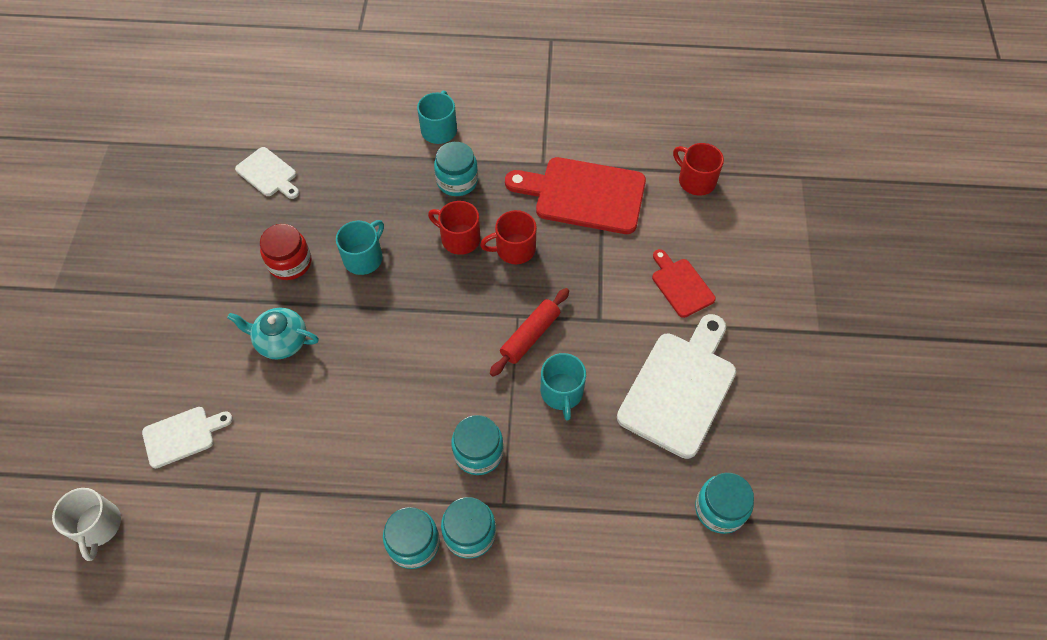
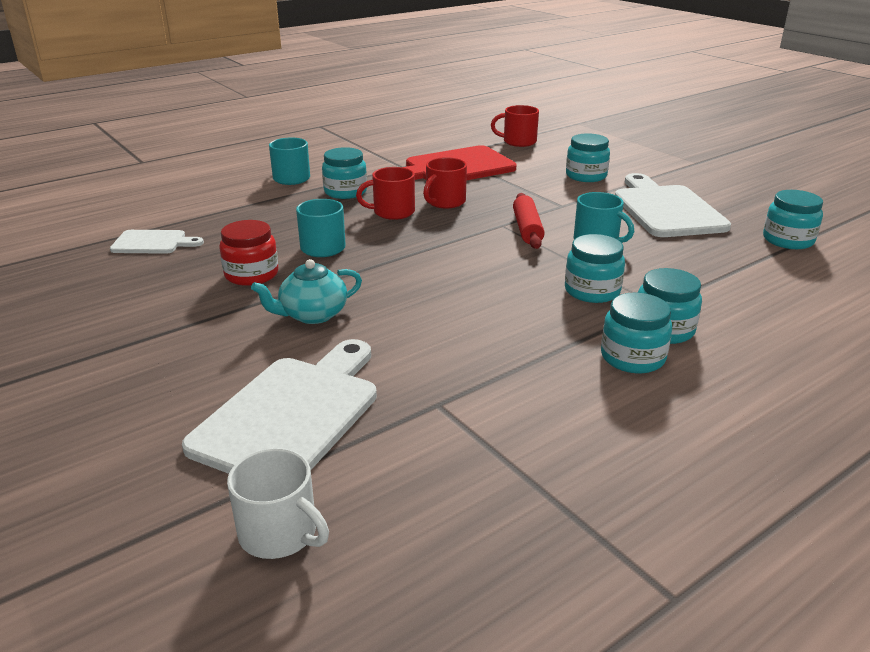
camera: 40 degrees left, 30 degrees down
white cutting board [142,407,233,468] -> white cutting board [182,339,377,474], size x1.87
red cutting board [652,249,716,318] -> turquoise jar [566,133,610,182]

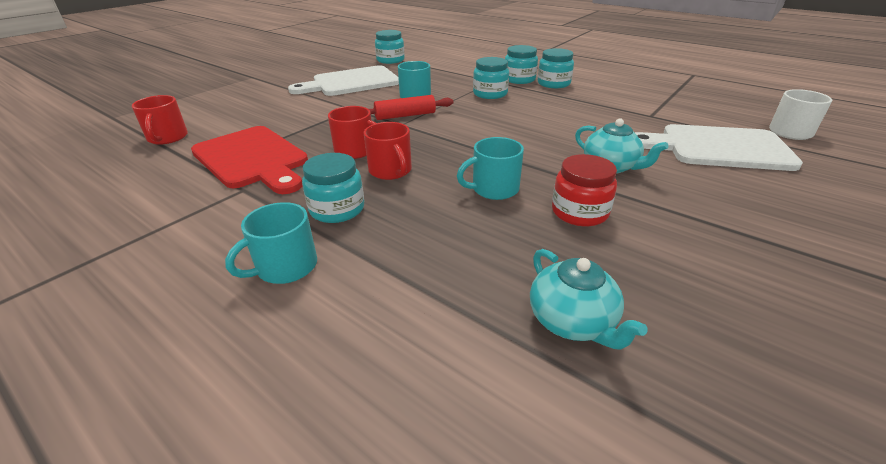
camera: 105 degrees left, 5 degrees up
white cutting board [110,230,204,254] -> turquoise teapot [530,249,648,350]
turquoise jar [566,133,610,182] -> none

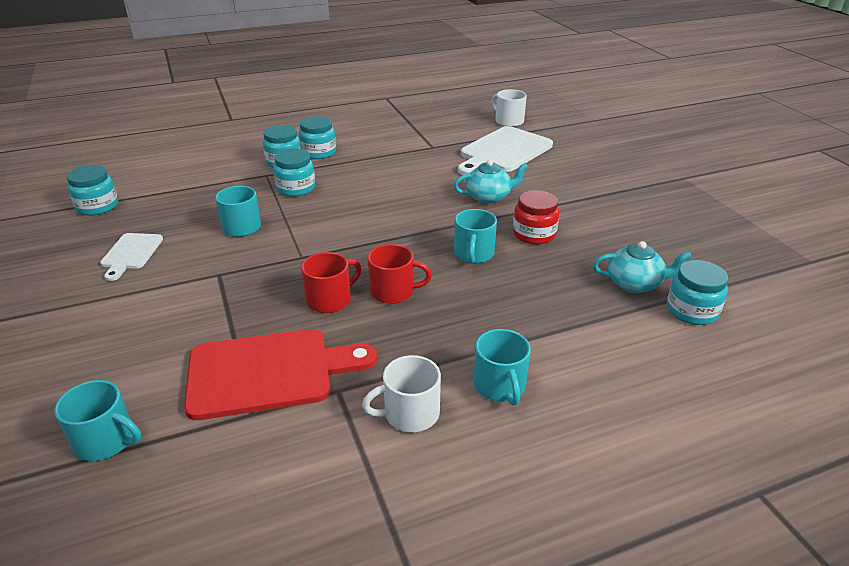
camera: 60 degrees left, 0 degrees up
red mug [132,95,188,145] -> turquoise mug [55,380,141,461]
white cutting board [288,65,399,96] -> white cutting board [100,233,163,281], size x0.53
turquoise jar [302,153,364,223] -> turquoise jar moved to [667,260,728,325]
red rolling pin [369,95,454,120] -> none
none -> white mug [362,355,441,432]

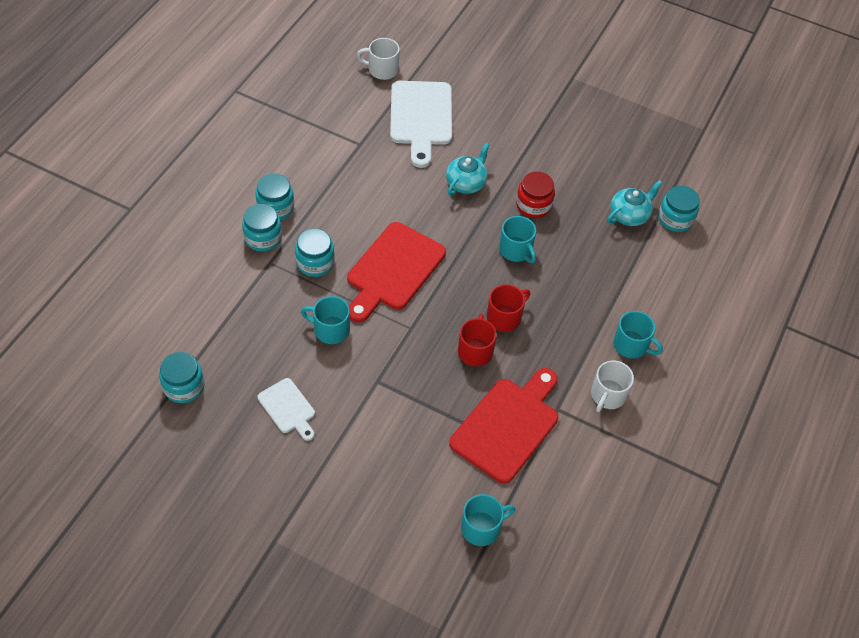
camera: 45 degrees left, 20 degrees up
none -> red cutting board [347,222,446,322]

